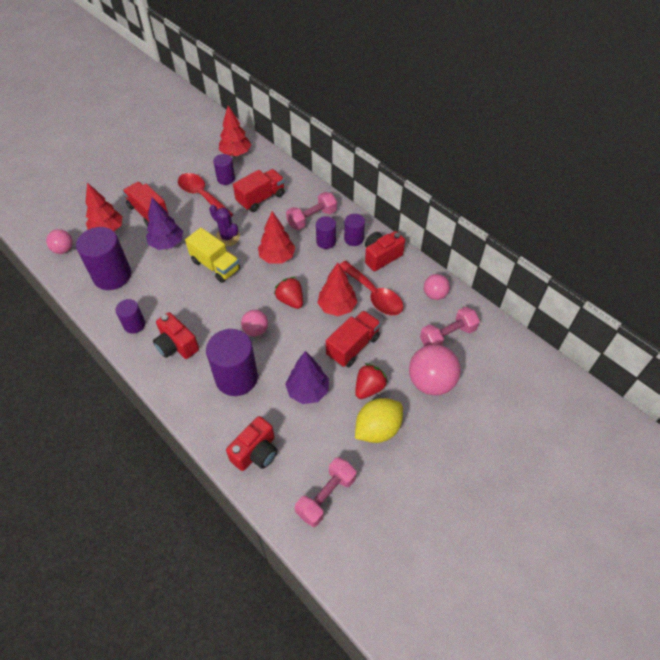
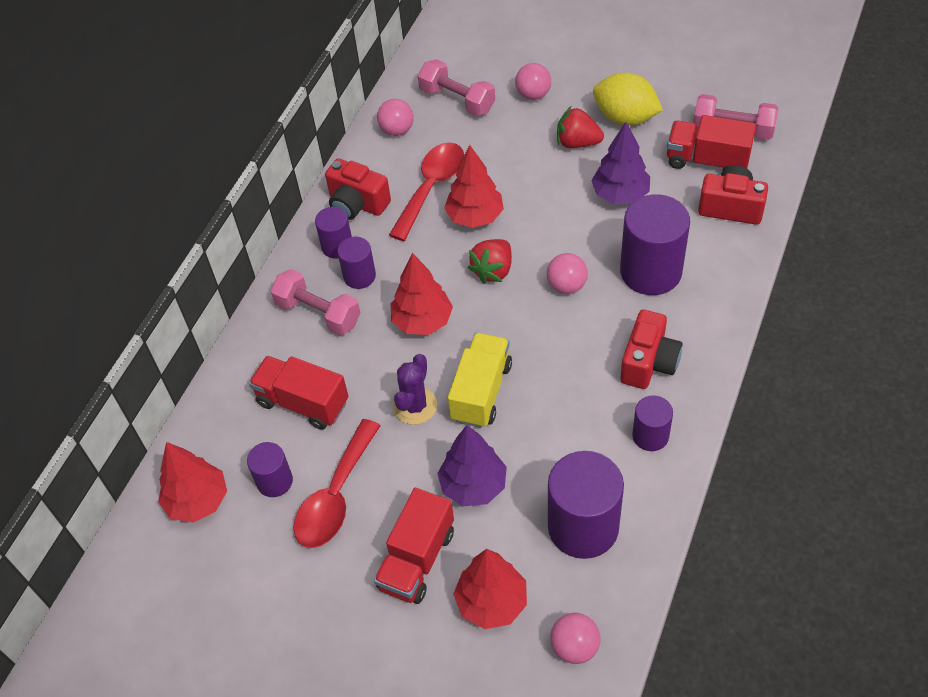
camera: 110 degrees left, 0 degrees up
red truck [326,310,381,367] -> red truck moved to [667,115,756,171]
pink ball [409,344,461,396] -> pink ball [515,63,551,100], size x0.57

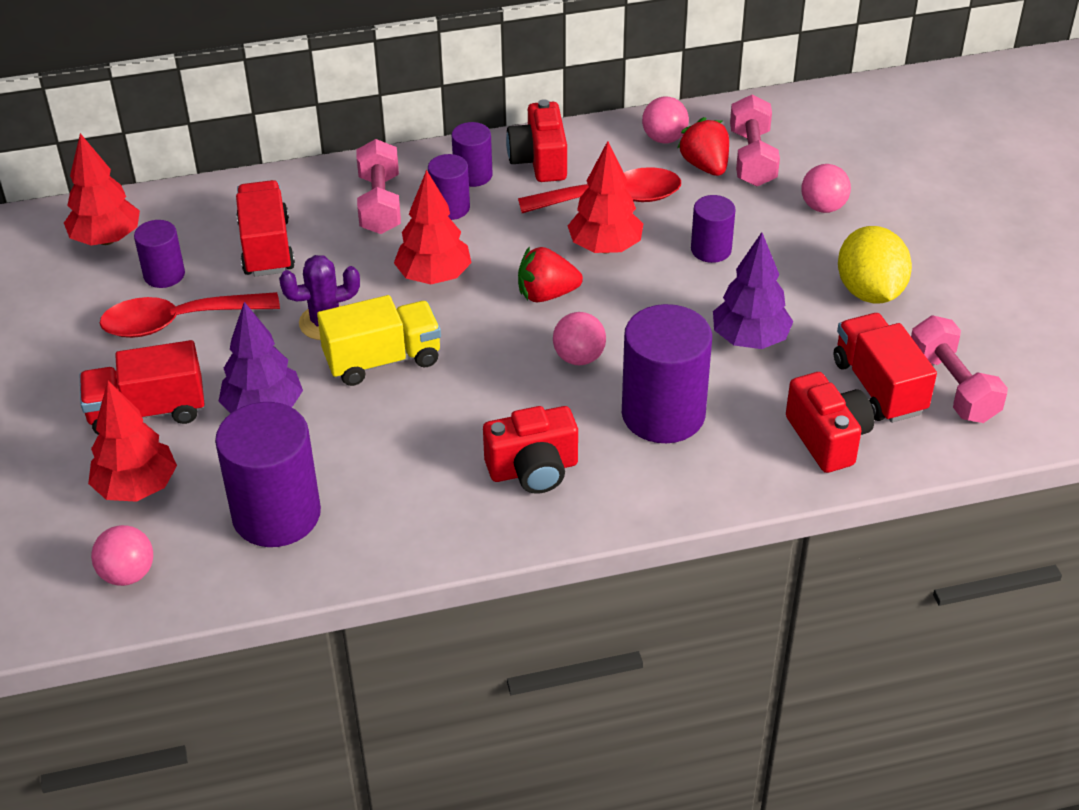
camera: 50 degrees right, 10 degrees down
red strawberry [557,107,604,148] -> red strawberry moved to [677,117,729,176]
purple cylinder [632,395,673,451] -> purple cylinder moved to [691,195,736,263]

